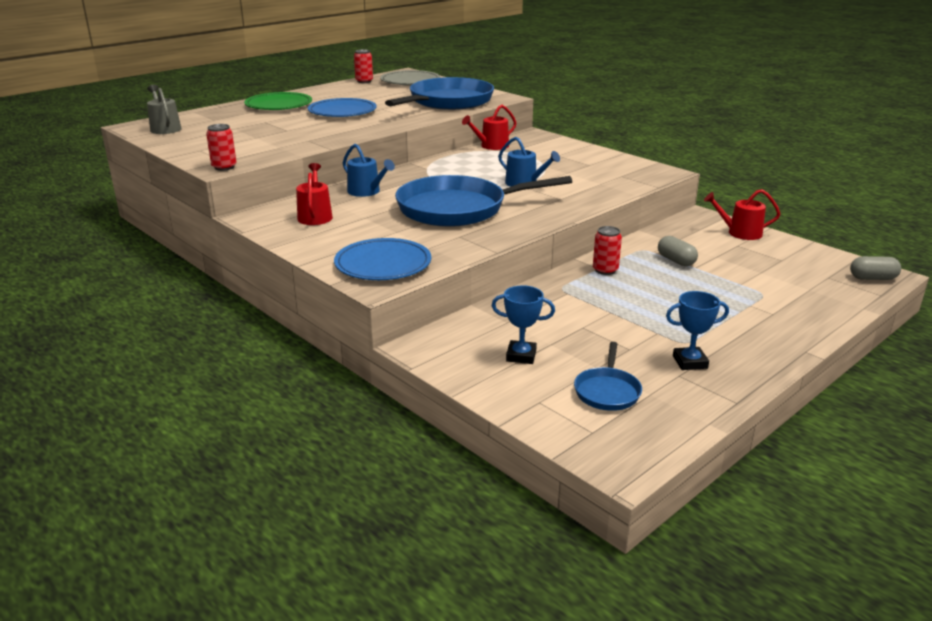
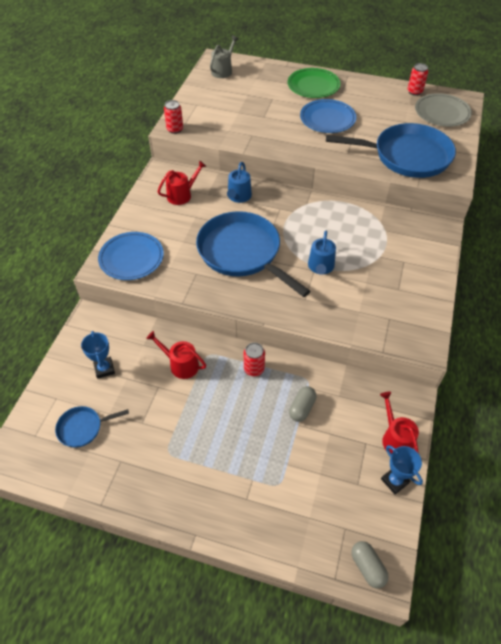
camera: 60 degrees right, 25 degrees up
red watering can [462,105,516,150] -> red watering can moved to [146,331,206,379]
blue trophy [666,291,729,370] -> blue trophy moved to [381,445,423,494]

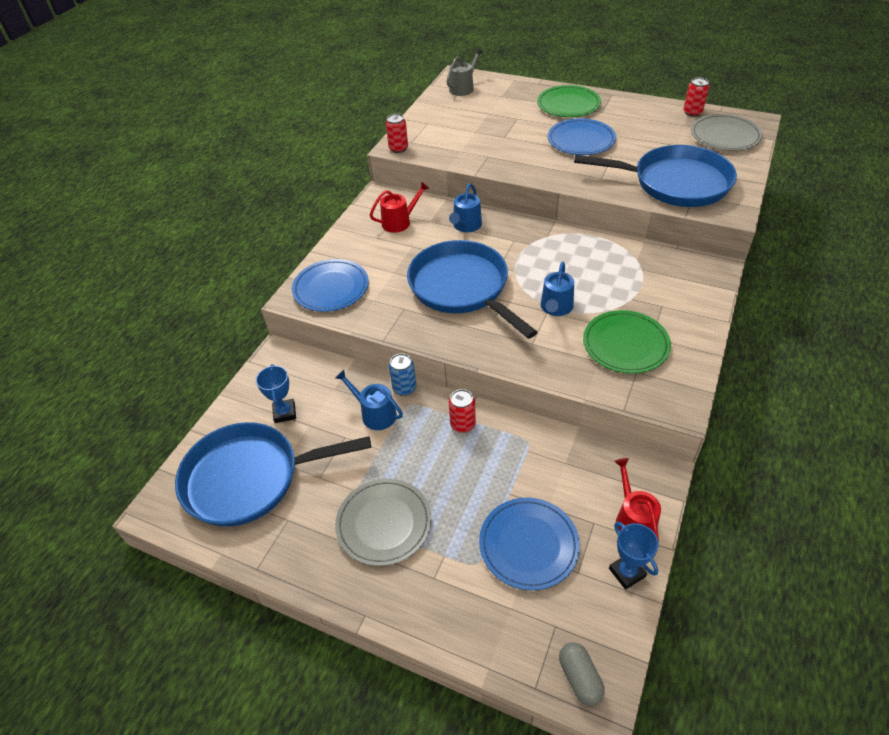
camera: 10 degrees right, 5 degrees down
blue pan [55,406,129,448] -> blue pan [175,422,371,527], size x2.19
red watering can [146,331,206,379] -> blue watering can [335,370,403,430]
grey capsule [289,386,316,422] -> none
none -> grey plate [335,478,432,566]
none -> blue can [389,353,416,396]
none -> blue plate [479,498,580,590]
none -> green plate [583,310,671,374]

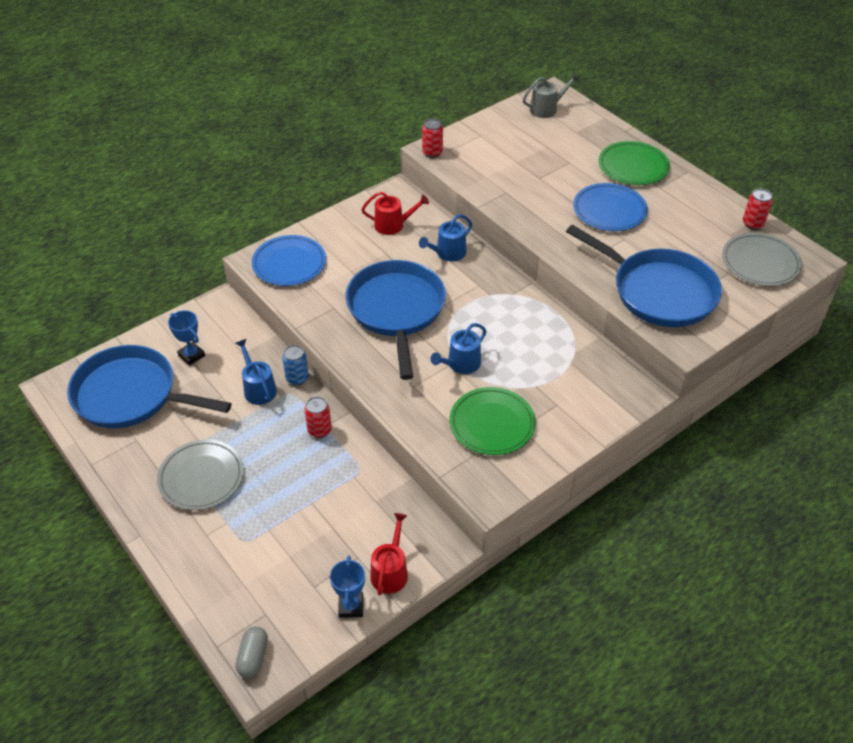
camera: 25 degrees right, 0 degrees up
blue trophy [256,364,296,423] -> blue trophy turned 60 degrees counterclockwise [168,310,205,366]
blue plate [479,498,580,590] -> none

